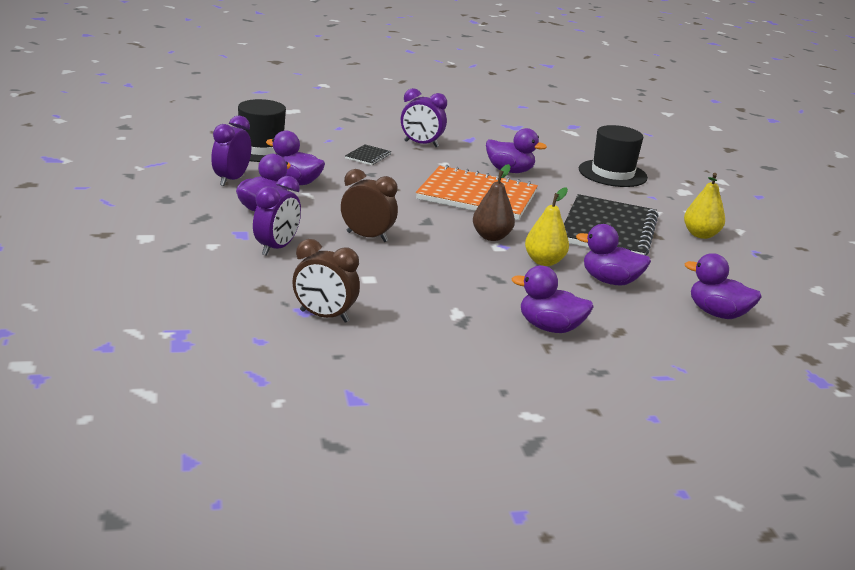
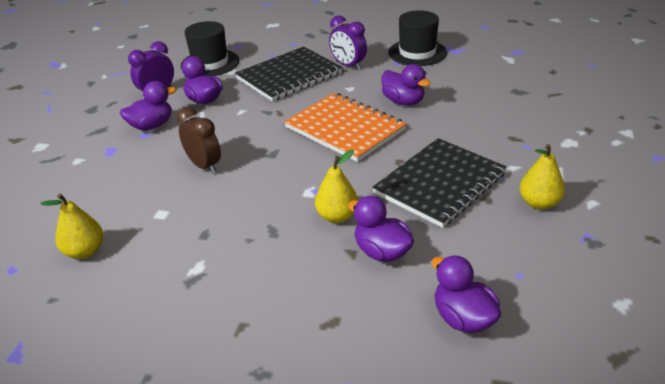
camera: 30 degrees right, 10 degrees up
purple clock [253,176,301,256] -> none
brown clock [292,239,360,323] -> yellow pear [41,194,103,259]
black notebook [345,144,391,165] -> black notebook [235,47,342,101], size x2.42
brown pear [473,164,515,241] -> none
purple duck [511,266,594,333] -> none
black hat [579,125,648,187] -> black hat moved to [388,10,447,66]

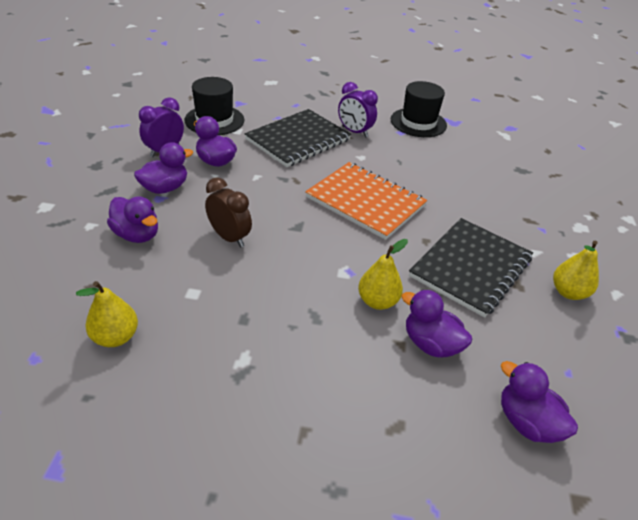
camera: 10 degrees left, 5 degrees up
purple duck [381,64,431,105] -> purple duck moved to [107,196,158,243]

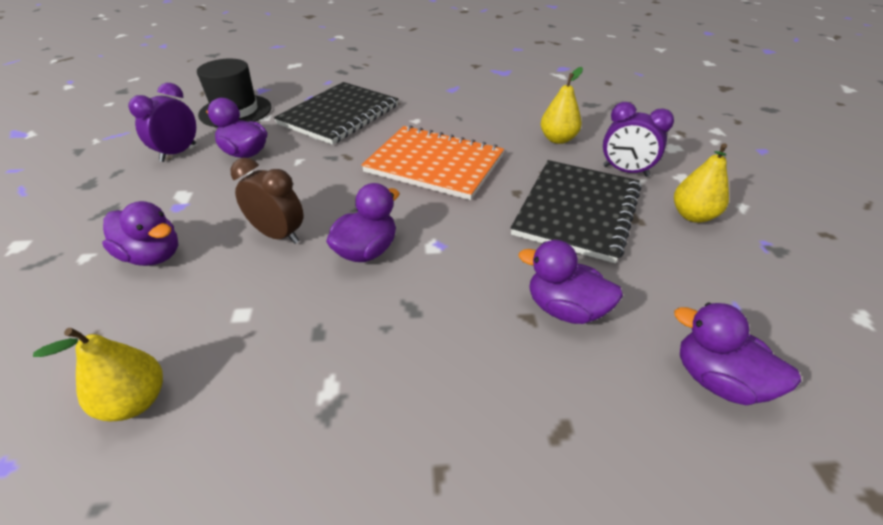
camera: 10 degrees left, 0 degrees up
purple duck [134,142,193,194] -> purple duck moved to [326,183,400,262]
purple clock [338,82,378,138] -> purple clock moved to [603,102,674,177]
yellow pear [358,239,408,310] -> yellow pear moved to [541,67,583,144]
black hat [391,81,447,137] -> none

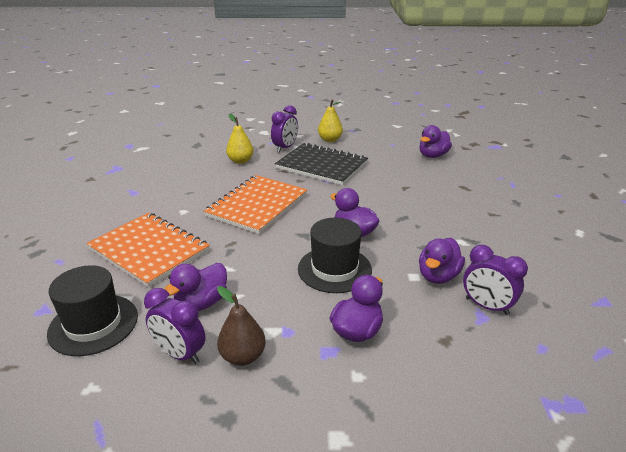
camera: 85 degrees left, 10 degrees down
yellow pear [33,328,163,421] -> purple clock [463,245,528,315]
brown clock [231,158,304,244] -> black hat [298,217,372,293]
black notebook [274,82,398,145] -> orange notebook [86,213,210,287]
purple duck [519,240,623,324] -> purple duck moved to [419,238,465,284]
none -> brown pear [217,286,266,366]

